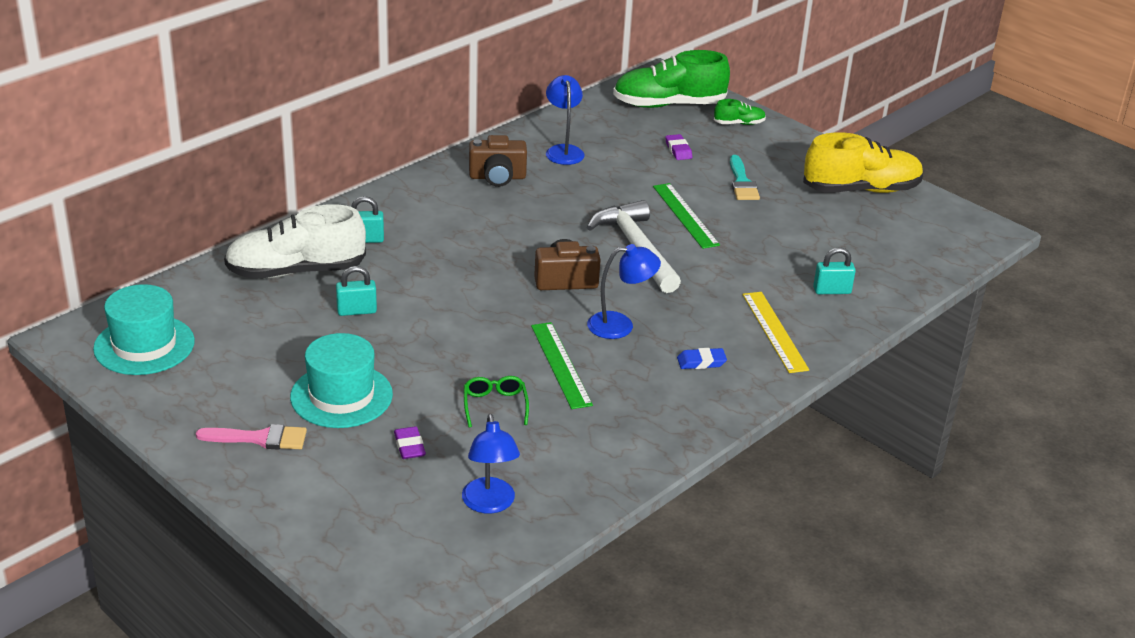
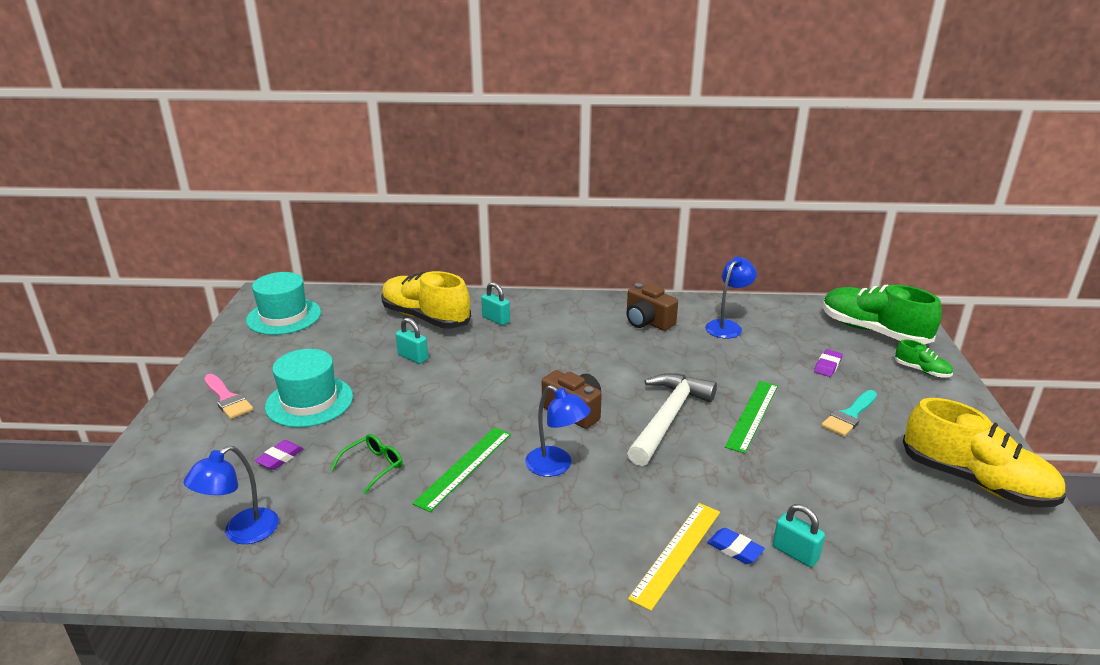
camera: 50 degrees right, 5 degrees down
white shoe [224,204,366,279] -> yellow shoe [381,271,471,328]
blue eraser [677,348,727,369] -> blue eraser moved to [707,528,765,564]

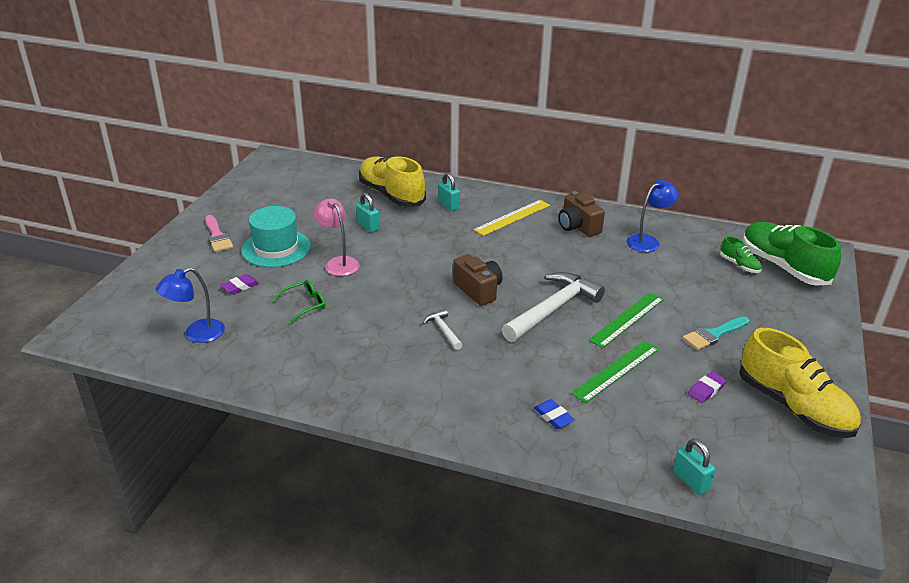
camera: 15 degrees right, 5 degrees up
turquoise hat [246,272,321,335] -> none
green ruler [412,427,511,512] -> green ruler moved to [571,341,659,403]
blue lamp [525,385,591,477] -> white hammer [423,309,462,350]
yellow ruler [628,503,720,611] -> yellow ruler moved to [474,200,550,236]
turquoise padlock [773,504,825,567] -> turquoise padlock moved to [673,439,715,495]
purple eraser [814,349,843,377] -> purple eraser moved to [688,371,727,403]
green shoe [895,339,953,378] -> green shoe moved to [720,236,762,273]
none -> pink lamp [313,199,360,276]

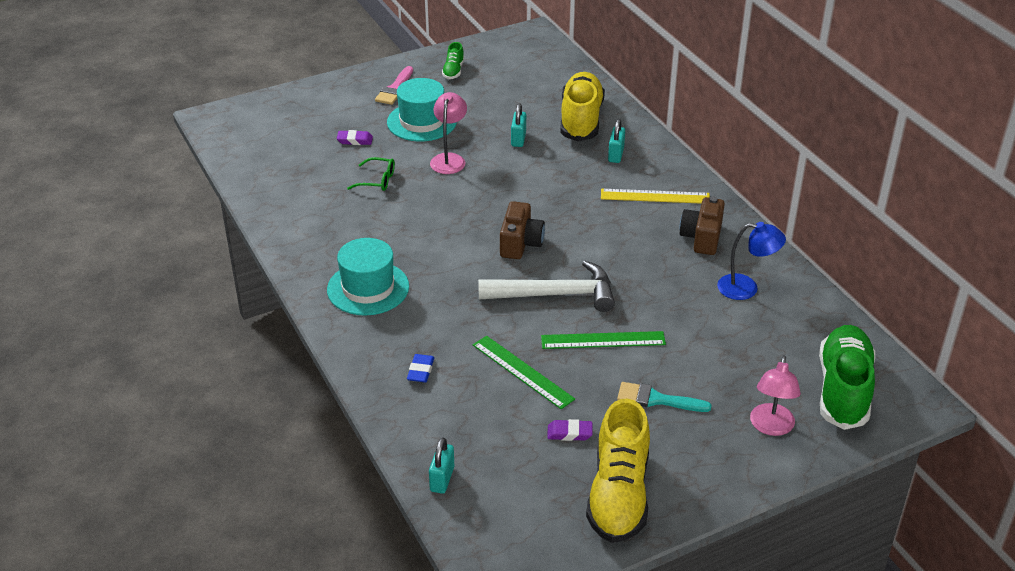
camera: 45 degrees right, 5 degrees up
blue lamp [156,267,225,343] -> none
white hammer [423,309,462,350] -> none
green ruler [571,341,659,403] -> green ruler turned 45 degrees clockwise [473,336,575,409]
green shoe [720,236,762,273] -> green shoe moved to [442,42,464,79]
none -> turquoise hat [327,238,409,316]
none -> pink lamp [750,355,801,436]

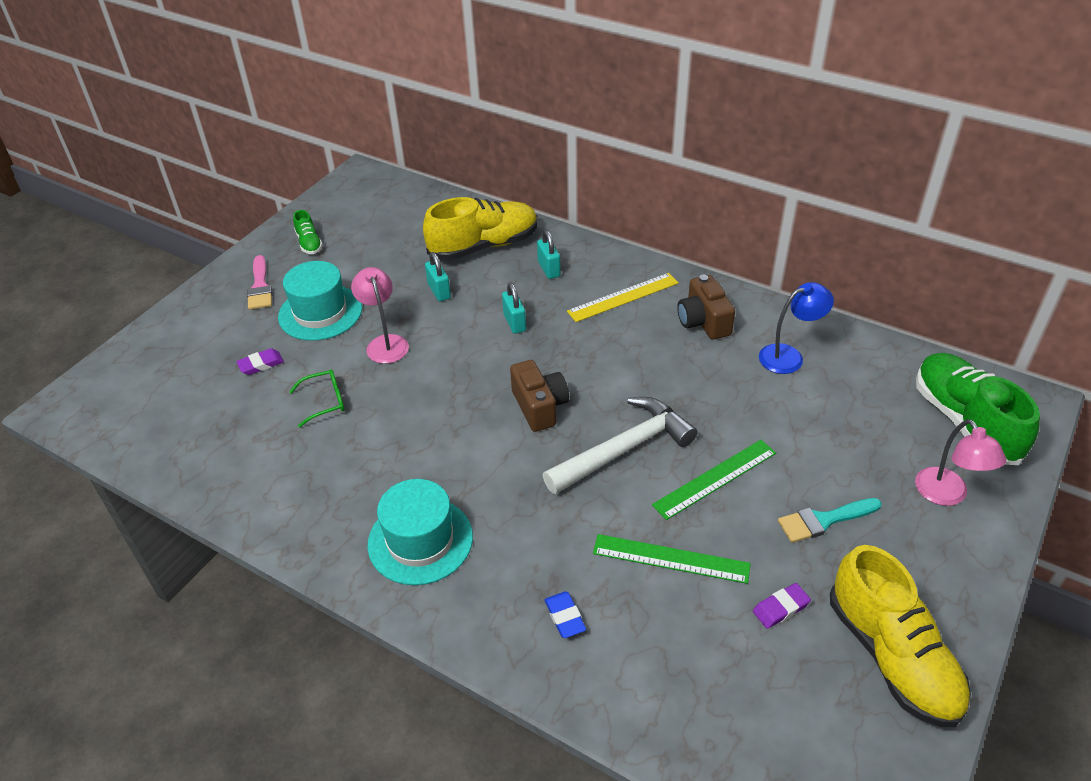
camera: 30 degrees left, 5 degrees up
turquoise padlock [429,437,454,494] -> turquoise padlock moved to [502,282,526,334]
yellow shoe [561,72,605,142] -> yellow shoe turned 90 degrees clockwise [423,197,538,261]

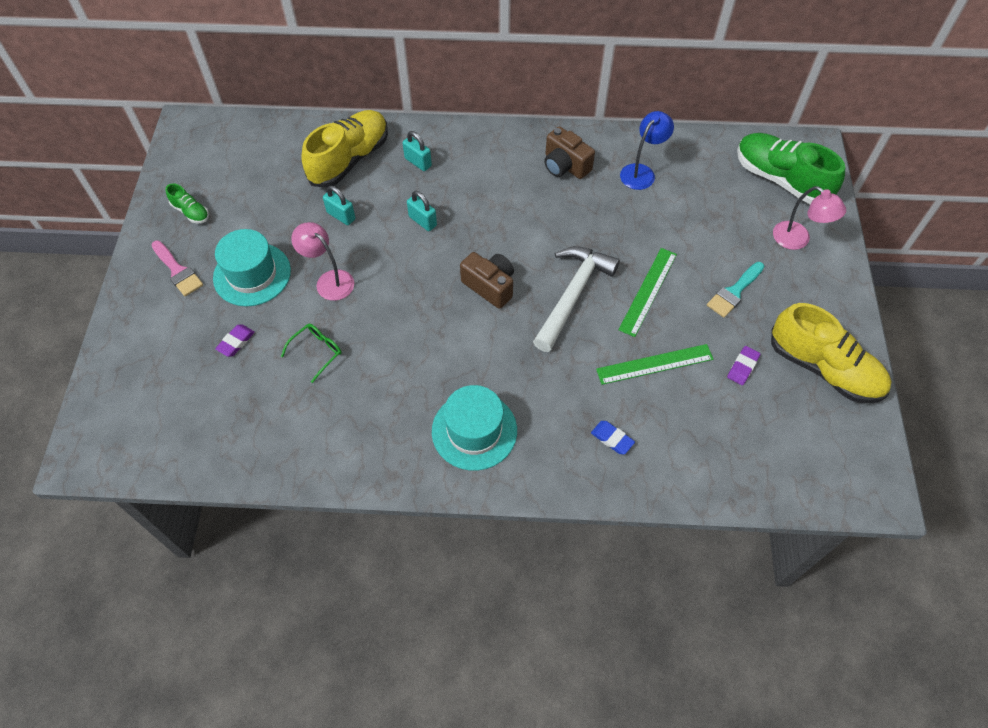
camera: 30 degrees left, 15 degrees up
yellow ruler [567,273,679,322] -> none

